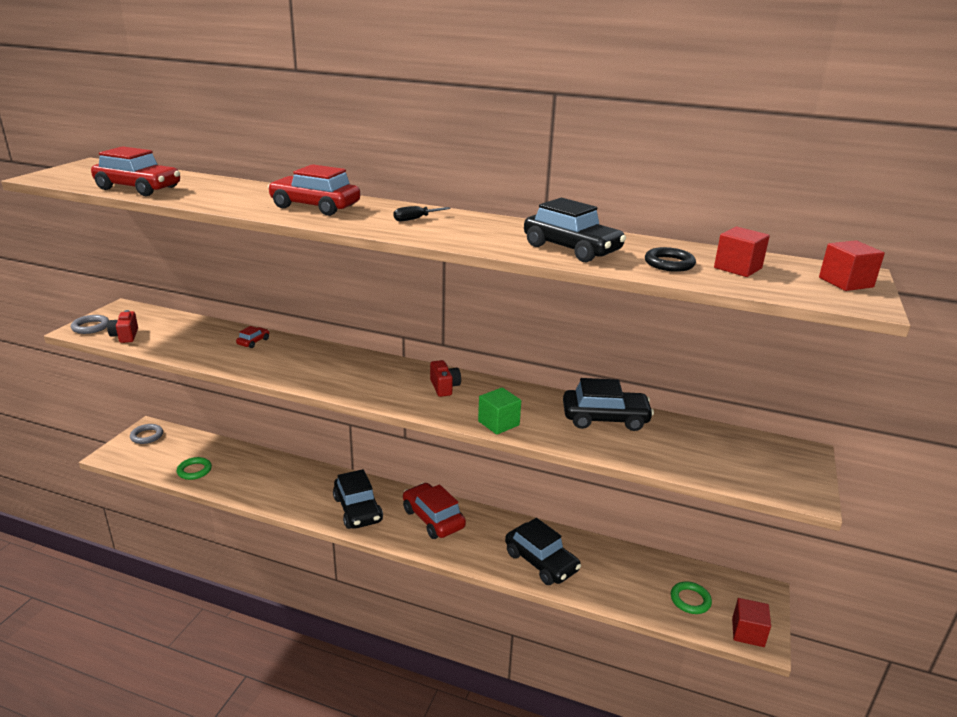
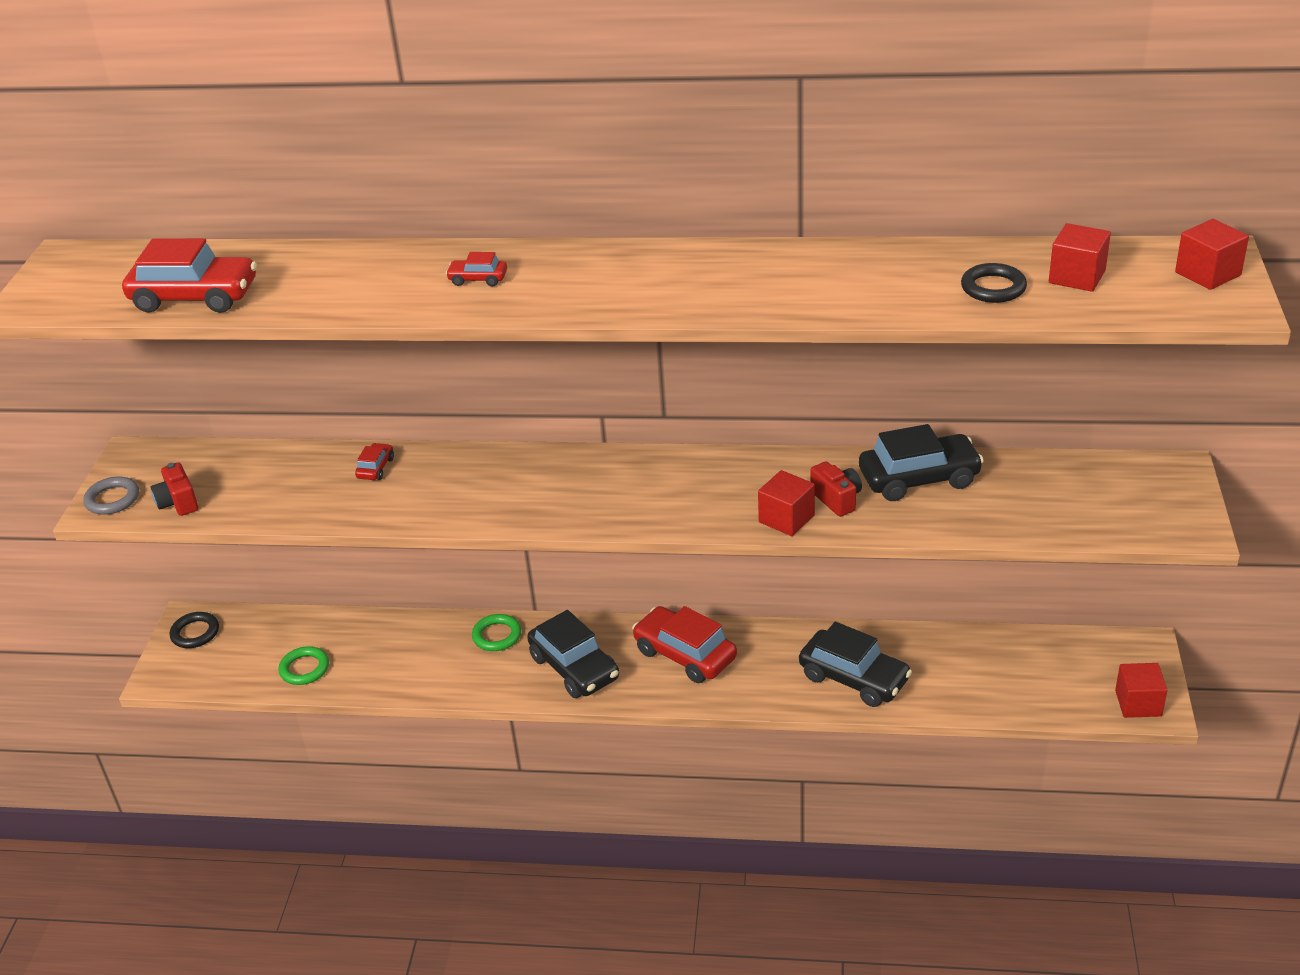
camera: 10 degrees left, 10 degrees up
grey ring [130,424,163,444] -> black ring [170,612,219,648]
red car [268,164,360,216] -> red car [446,252,507,286], size x0.46
black screwdriver [393,206,451,221] -> none
red camera [430,360,461,397] -> red camera moved to [810,461,862,517]
green cube [478,388,521,435] -> red cube [758,470,815,536]
black car [524,198,626,262] -> none
green ring [671,582,712,614] -> green ring moved to [472,614,521,651]

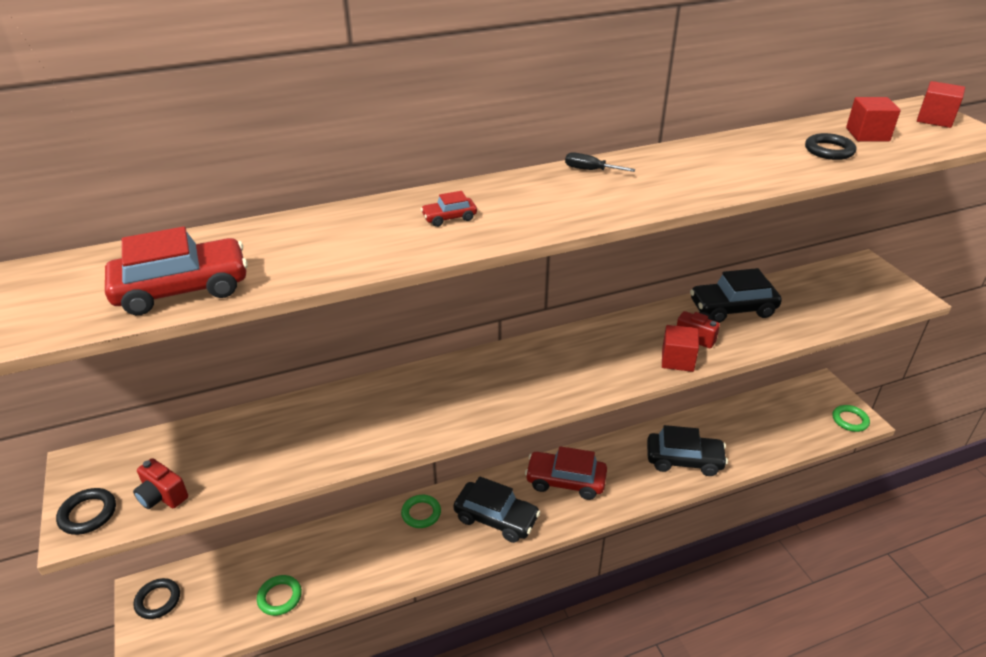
camera: 30 degrees left, 0 degrees up
grey ring [83,476,139,515] -> black ring [56,488,116,535]
red car [355,443,394,480] -> none
black car [859,424,984,501] -> black car turned 150 degrees counterclockwise [690,268,782,323]
red cube [1115,663,1167,718] -> green ring [832,405,870,432]
none -> black screwdriver [565,152,635,172]

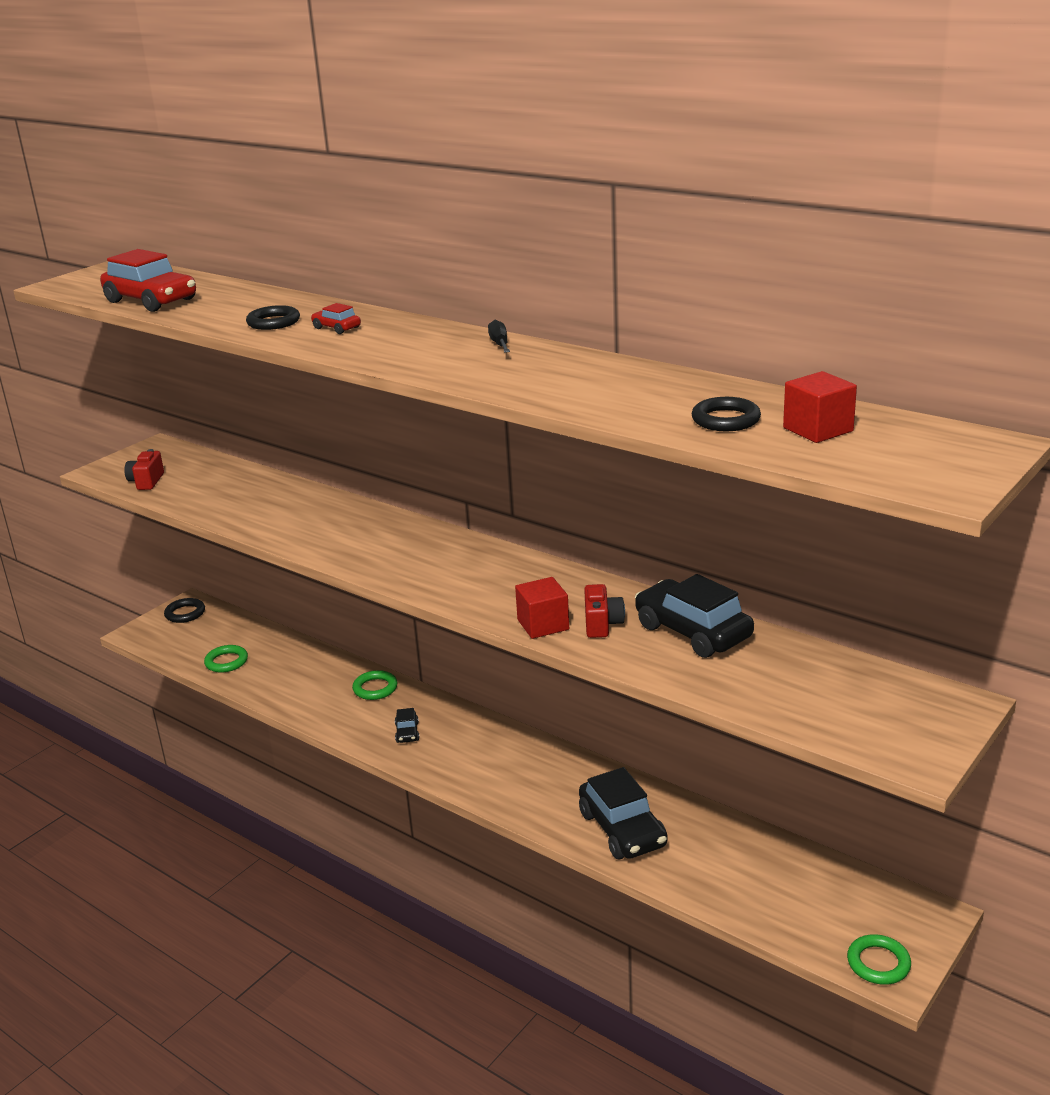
camera: 60 degrees right, 10 degrees down
black ring [56,488,116,535] -> black ring moved to [246,305,300,330]
black car [454,476,540,543] -> black car [395,708,420,743], size x0.46
red car [525,446,607,500] -> none
red cube [917,81,965,128] -> none

